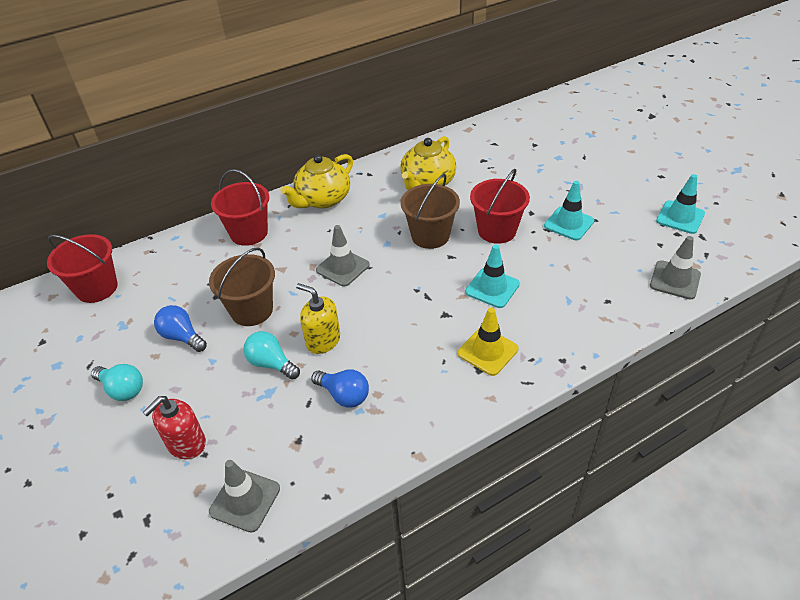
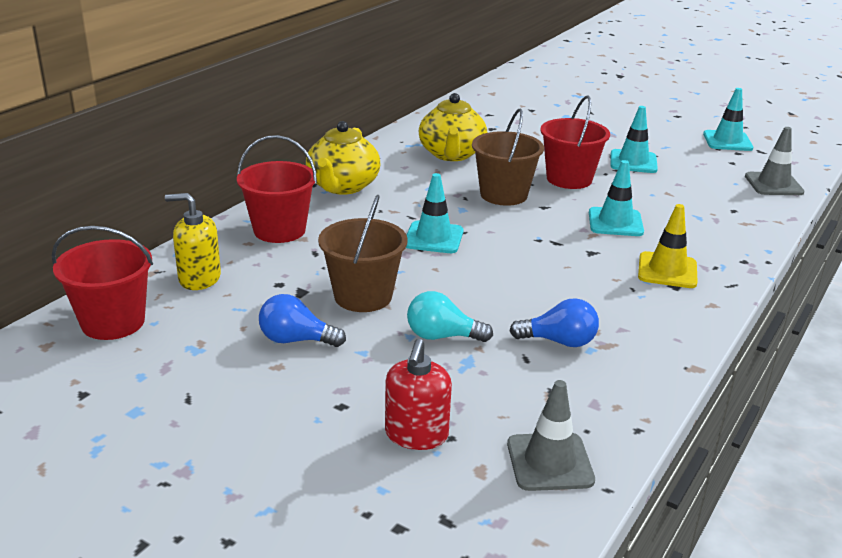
camera: 30 degrees left, 15 degrees down
turquoise light bulb [91,364,143,401] -> none
yellow soap dispenser [296,283,340,354] -> yellow soap dispenser moved to [165,193,221,290]
grey traffic cone [316,225,370,287] -> turquoise traffic cone [406,173,464,253]

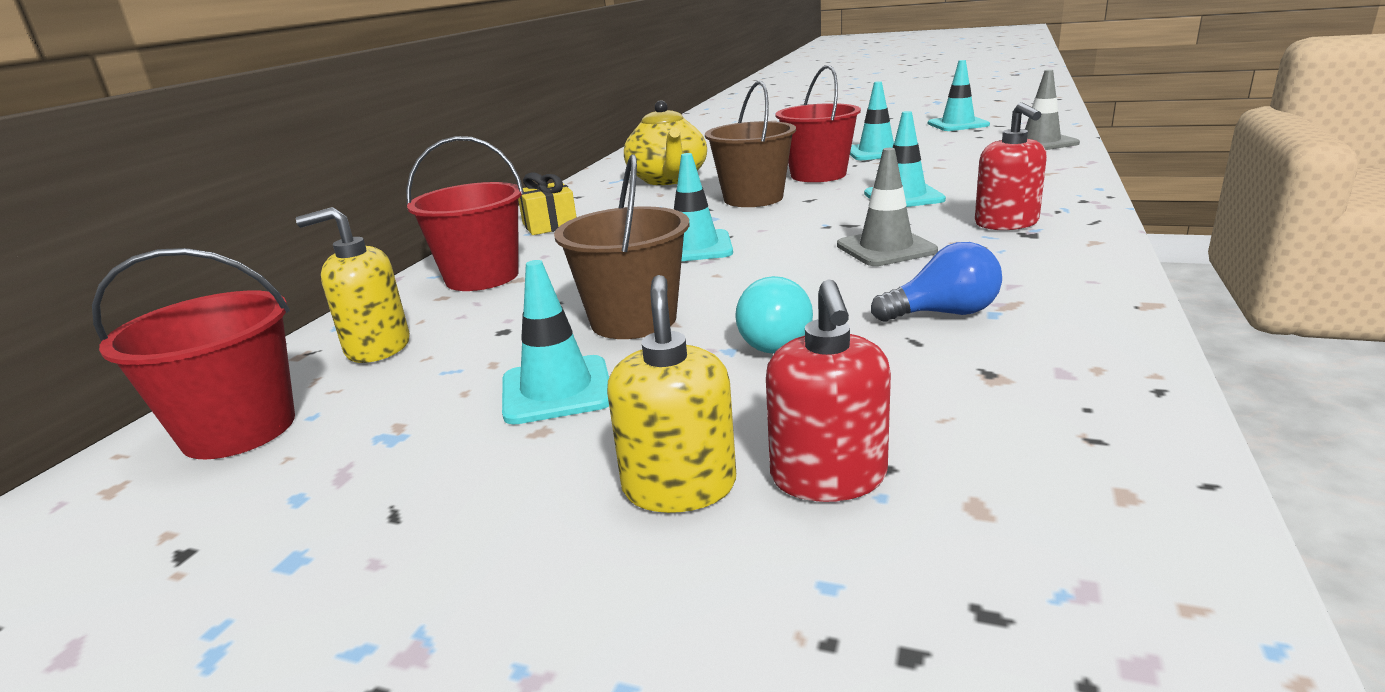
camera: 10 degrees left, 5 degrees down
blue light bulb [259,294,346,347] -> turquoise traffic cone [502,260,609,425]
yellow teapot [306,121,381,195] -> yellow gift [518,172,576,235]
turquoise light bulb [407,291,493,342] -> turquoise light bulb turned 75 degrees counterclockwise [735,276,813,354]
grey traffic cone [507,380,595,491] -> grey traffic cone moved to [837,148,938,266]
yellow traffic cone [638,204,698,288] -> red soap dispenser [975,102,1047,230]
none -> yellow soap dispenser [607,275,736,513]

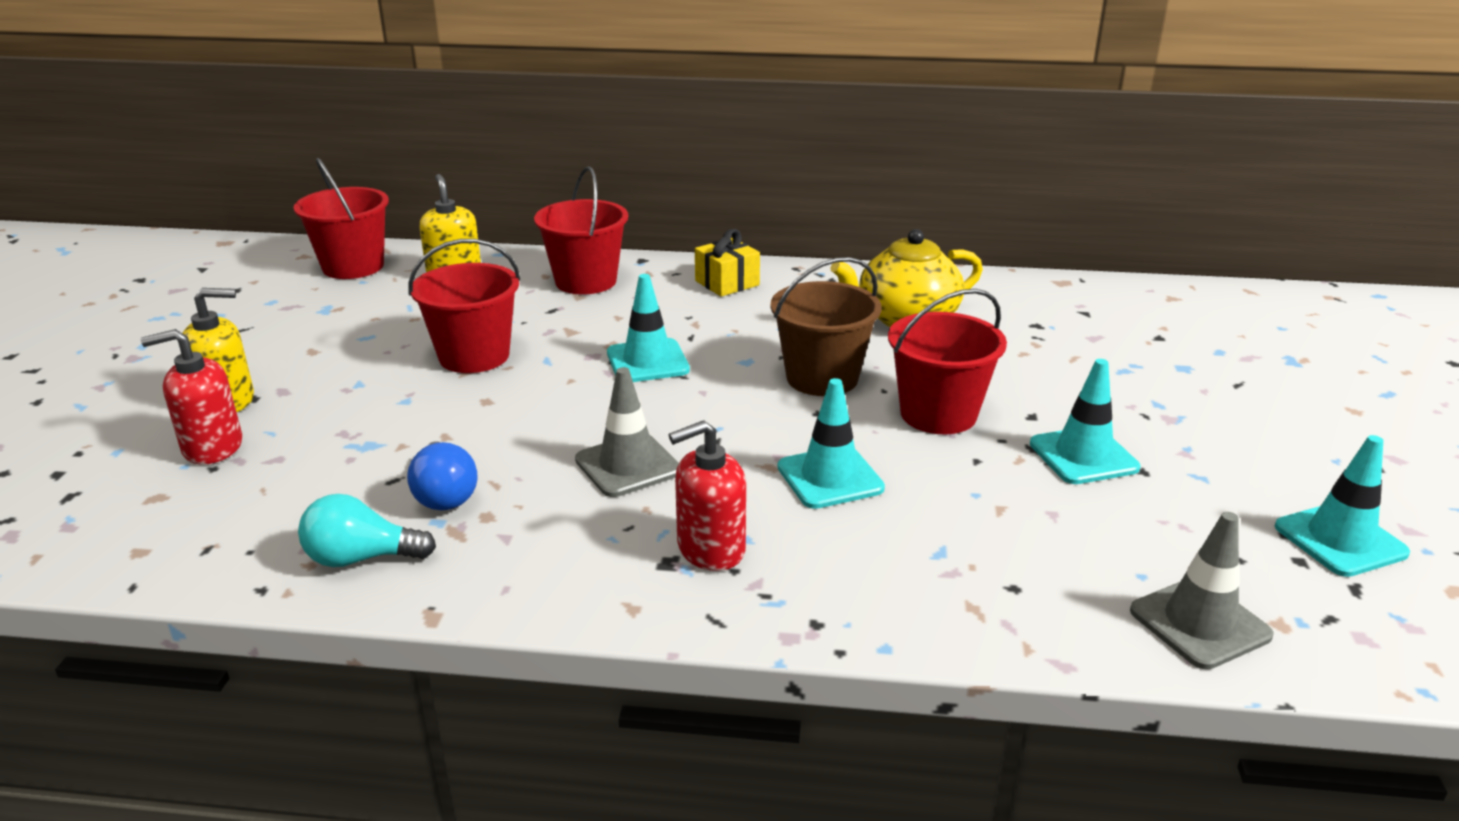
camera: 75 degrees right, 5 degrees up
turquoise traffic cone [502,260,609,425] -> none
brown bucket [554,154,689,339] -> red bucket [408,239,520,373]
turquoise light bulb [735,276,813,354] -> turquoise light bulb moved to [298,494,436,567]

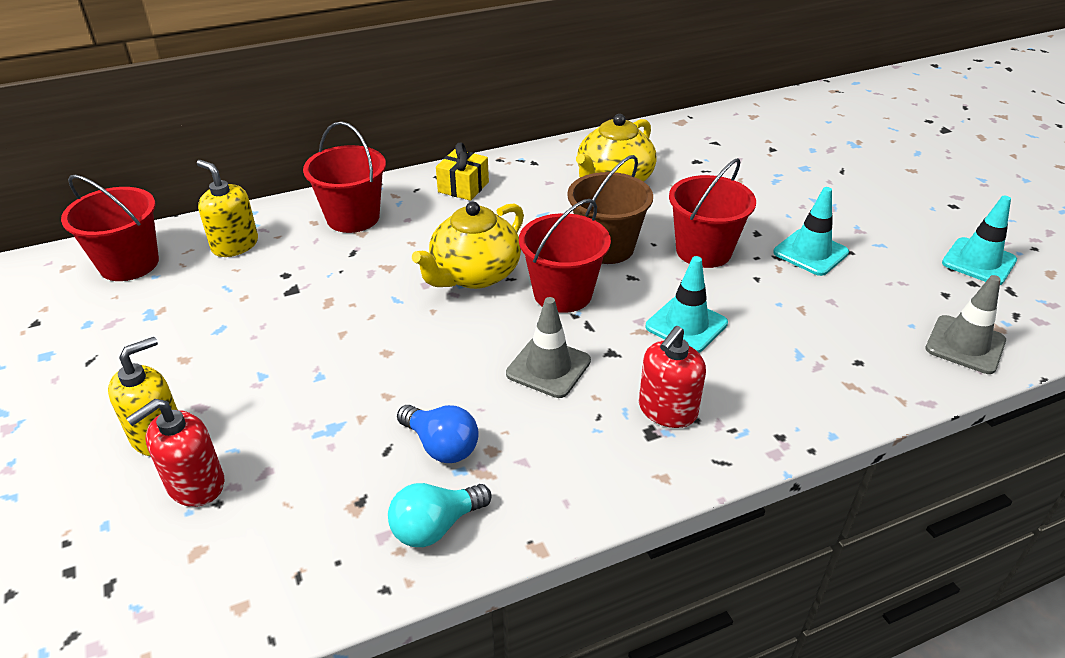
camera: 30 degrees left, 10 degrees up
red bucket [408,239,520,373] -> red bucket moved to [519,199,611,313]
turquoise traffic cone [607,274,690,382] -> yellow teapot [412,202,524,289]

